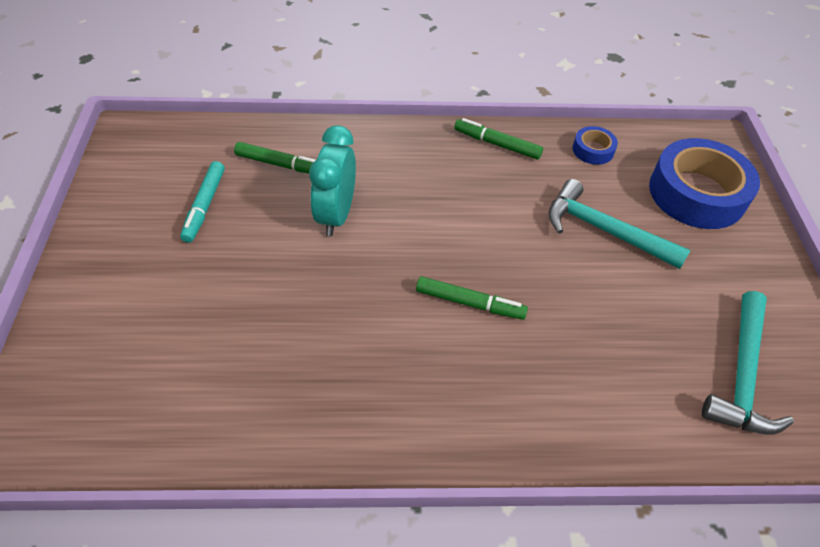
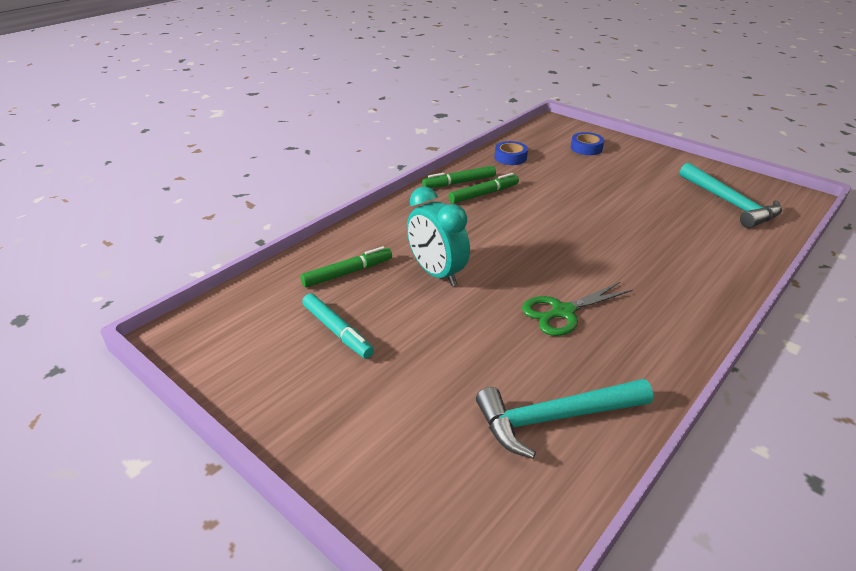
camera: 45 degrees left, 15 degrees down
green marker [416,276,528,320] -> green marker moved to [449,173,519,204]
turquoise hammer [548,179,690,269] -> turquoise hammer moved to [476,379,653,459]
blue tape [649,138,760,229] -> blue tape [571,132,604,155], size x0.46
none -> green scissors [522,282,633,336]

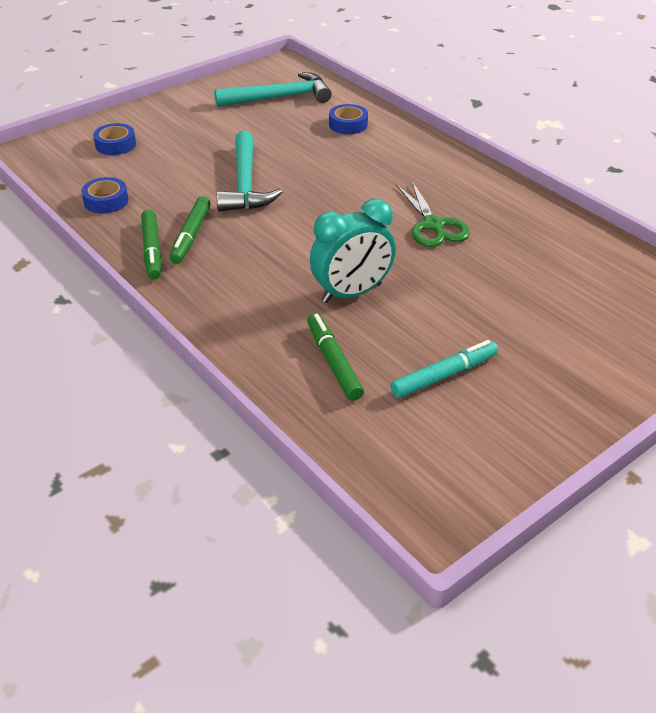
camera: 80 degrees left, 5 degrees up
green marker [449,173,519,204] -> green marker turned 150 degrees counterclockwise [169,196,211,264]
turquoise hammer [476,379,653,459] -> turquoise hammer moved to [217,131,282,212]
none -> blue tape [329,104,368,134]

